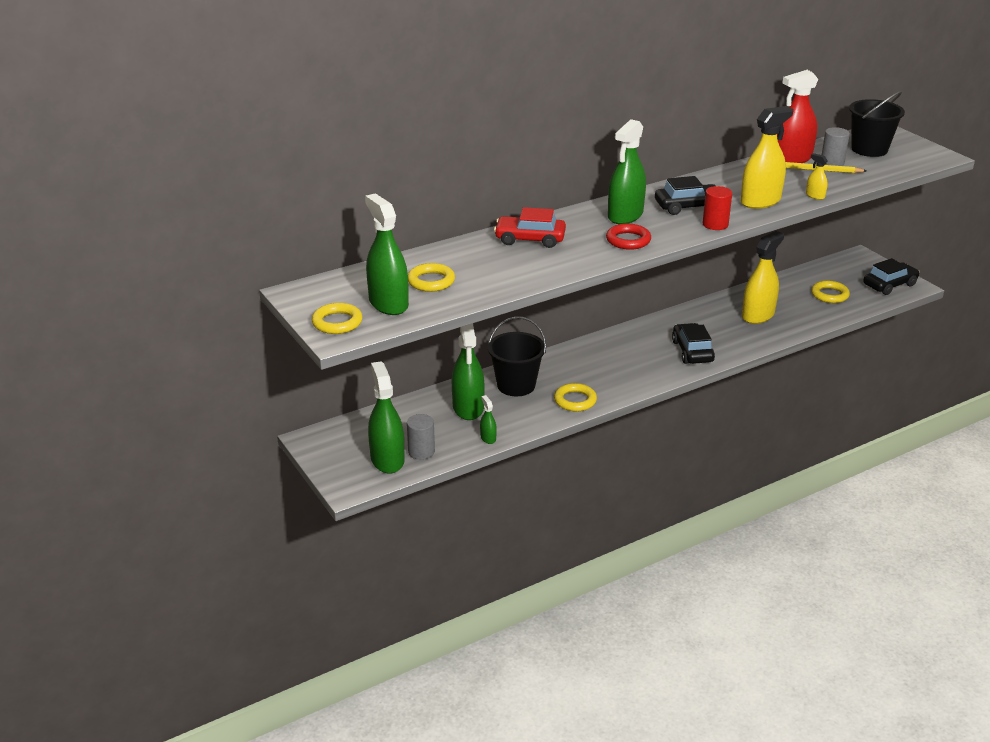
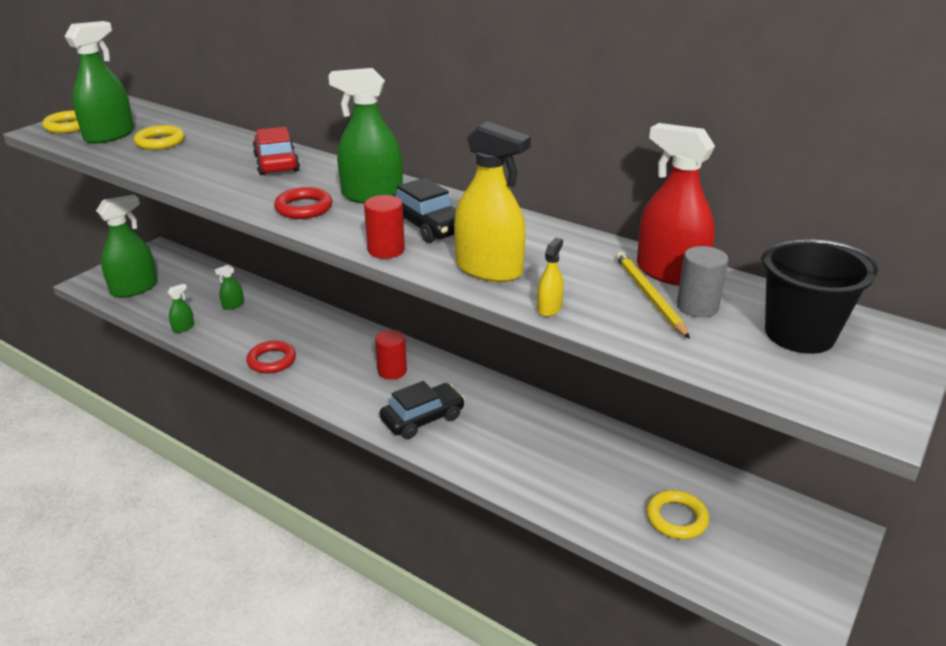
camera: 65 degrees right, 0 degrees up
grey cylinder [407,414,435,460] -> none
green spray bottle [452,323,485,420] -> green spray bottle [214,265,244,309], size x0.45
black bucket [488,317,546,396] -> none
yellow ring [554,383,597,412] -> red ring [246,341,296,373]
yellow spray bottle [742,231,784,324] -> none
black car [863,258,919,295] -> none
none -> red cylinder [375,330,407,380]

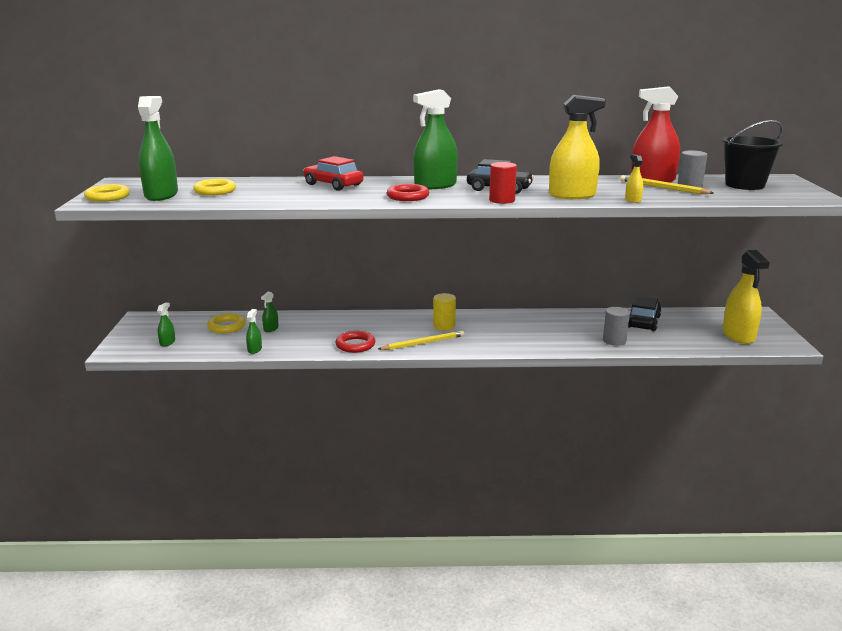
camera: 35 degrees left, 10 degrees down
green spray bottle [96,194,158,298] -> green spray bottle [157,303,175,347], size x0.45
red cylinder [375,330,407,380] -> yellow cylinder [433,293,456,330]
black car [380,381,465,439] -> black car moved to [628,296,662,331]
yellow ring [646,490,709,539] -> yellow ring moved to [207,313,246,333]
none -> yellow pencil [378,331,464,350]
none -> grey cylinder [603,307,630,346]
none -> yellow spray bottle [722,250,770,344]

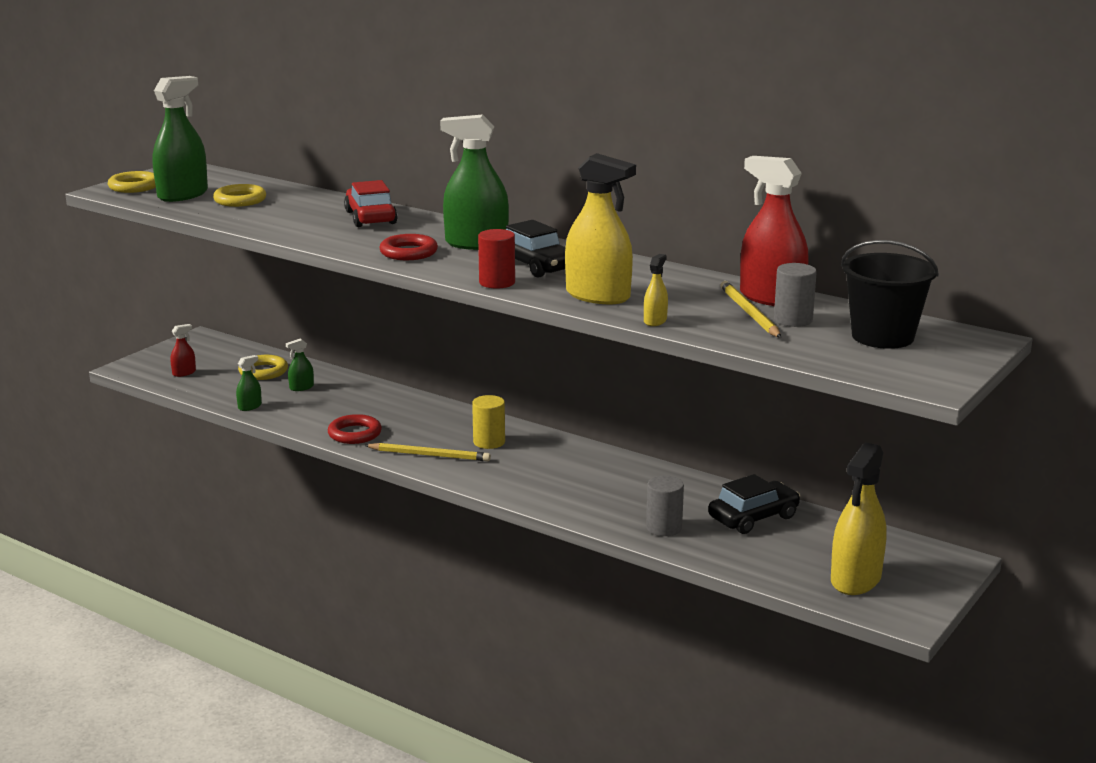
camera: 35 degrees right, 0 degrees up
green spray bottle [157,303,175,347] -> red spray bottle [170,324,196,377]

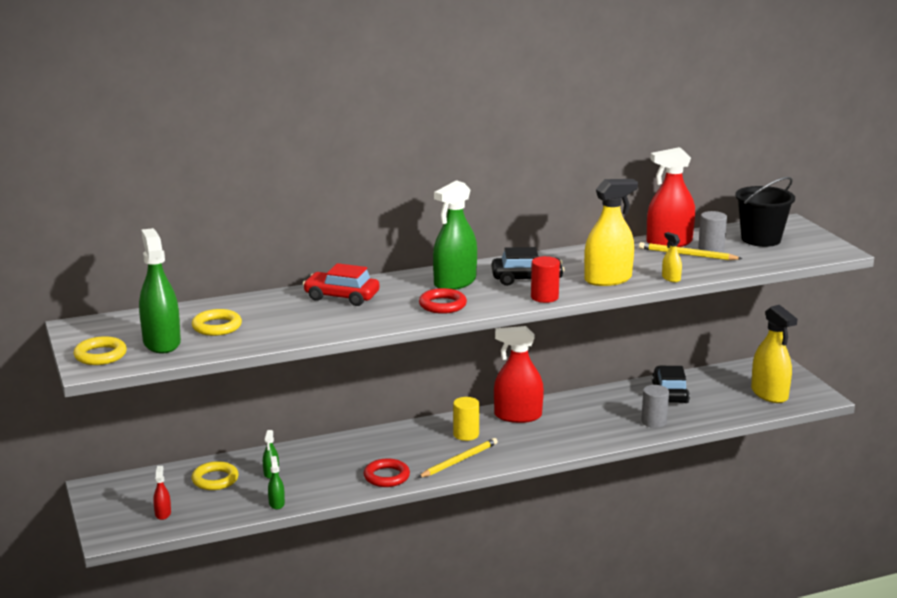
camera: 55 degrees left, 0 degrees up
none -> red spray bottle [494,326,544,423]

